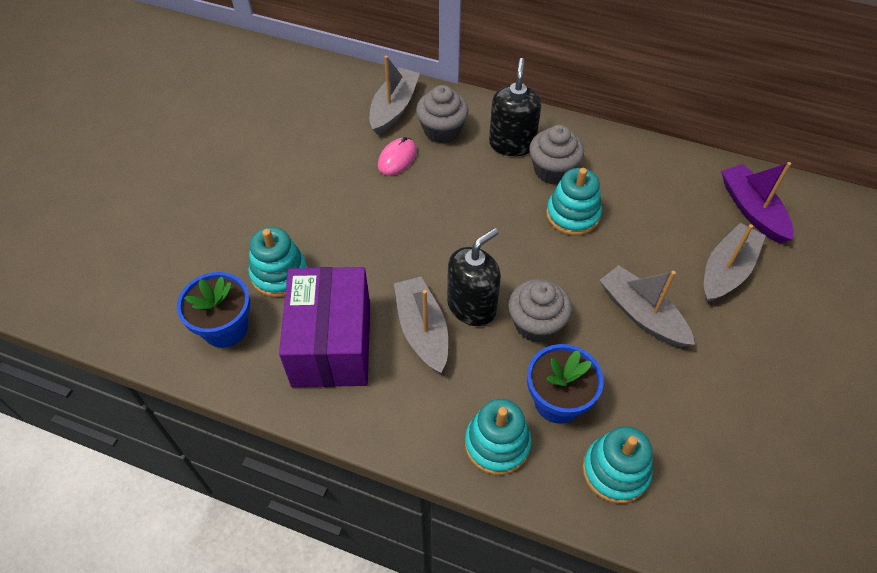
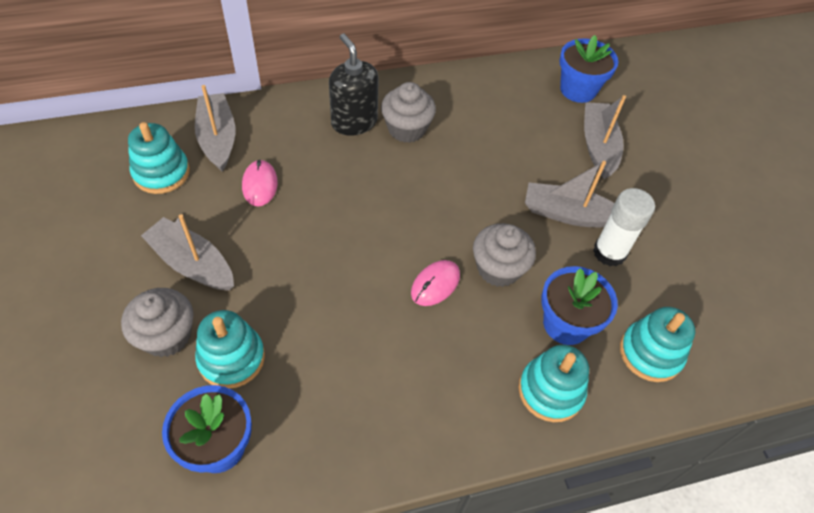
camera: 40 degrees left, 0 degrees up
purple box [279,267,370,387] -> none
grey boat [394,277,448,373] -> grey boat moved to [141,214,234,291]
grey cupcake [416,85,469,143] -> grey cupcake moved to [121,288,194,357]
black soap dispenser [447,228,501,326] -> pink mouse [411,260,460,306]
turquoise stacking toy [546,168,602,236] -> turquoise stacking toy moved to [128,122,190,194]
purple boat [721,162,794,243] -> blue flower pot [559,35,618,103]
none -> white glue stick [593,188,655,266]

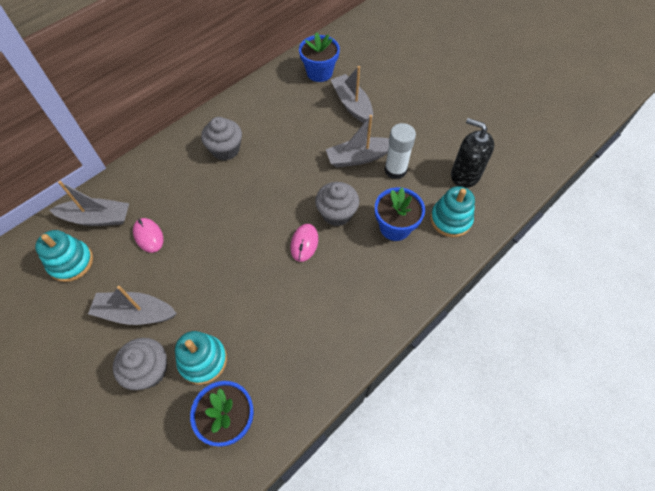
camera: 25 degrees left, 5 degrees up
grey boat [195,85,235,172] -> grey boat turned 135 degrees clockwise [49,181,129,226]
black soap dispenser [329,33,379,136] -> black soap dispenser moved to [451,118,494,188]
turquoise stacking toy [518,345,589,422] -> none

